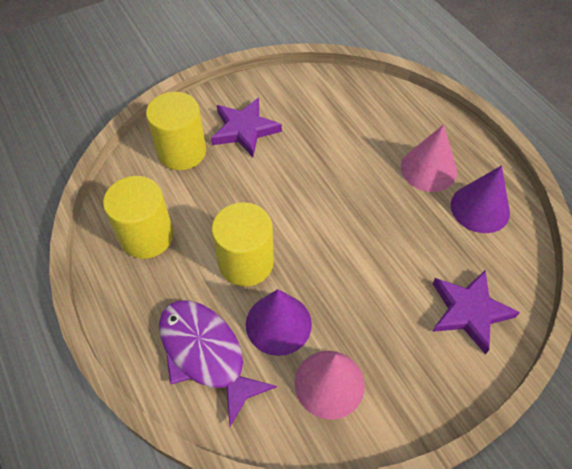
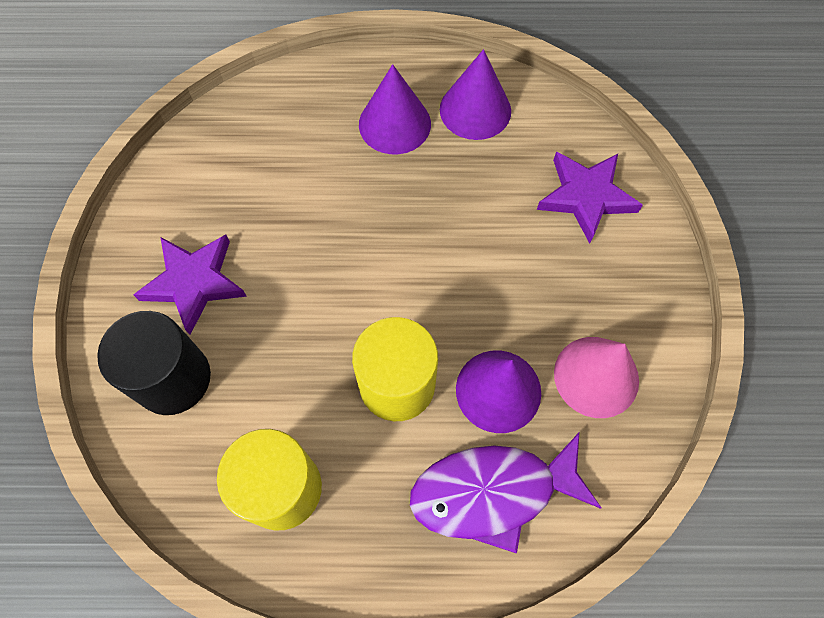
camera: 60 degrees left, 10 degrees up
yellow cylinder [146,92,206,170] -> black cylinder [97,311,211,415]
pink cone [401,124,457,192] -> purple cone [359,64,431,154]

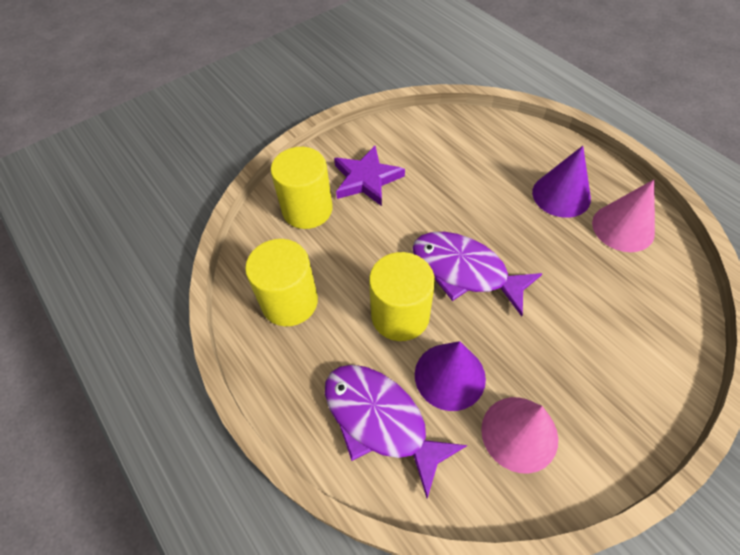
camera: 55 degrees right, 10 degrees down
black cylinder [97,311,211,415] -> yellow cylinder [270,147,333,229]
purple cone [440,49,511,140] -> pink cone [592,180,655,252]
purple star [537,152,643,244] -> none
none -> purple fish [412,232,543,317]

